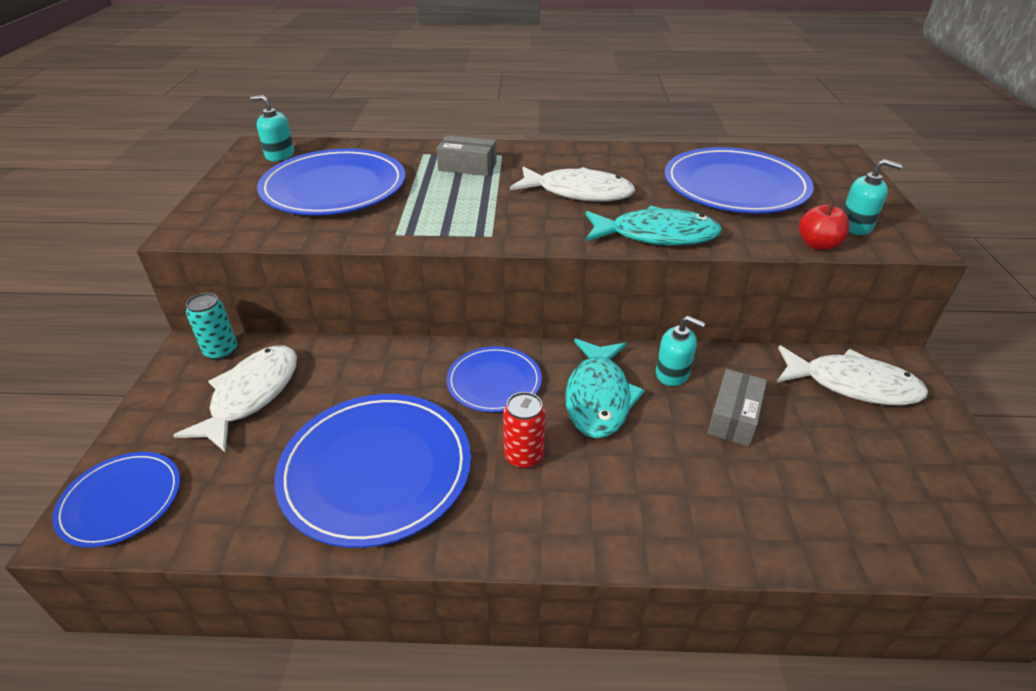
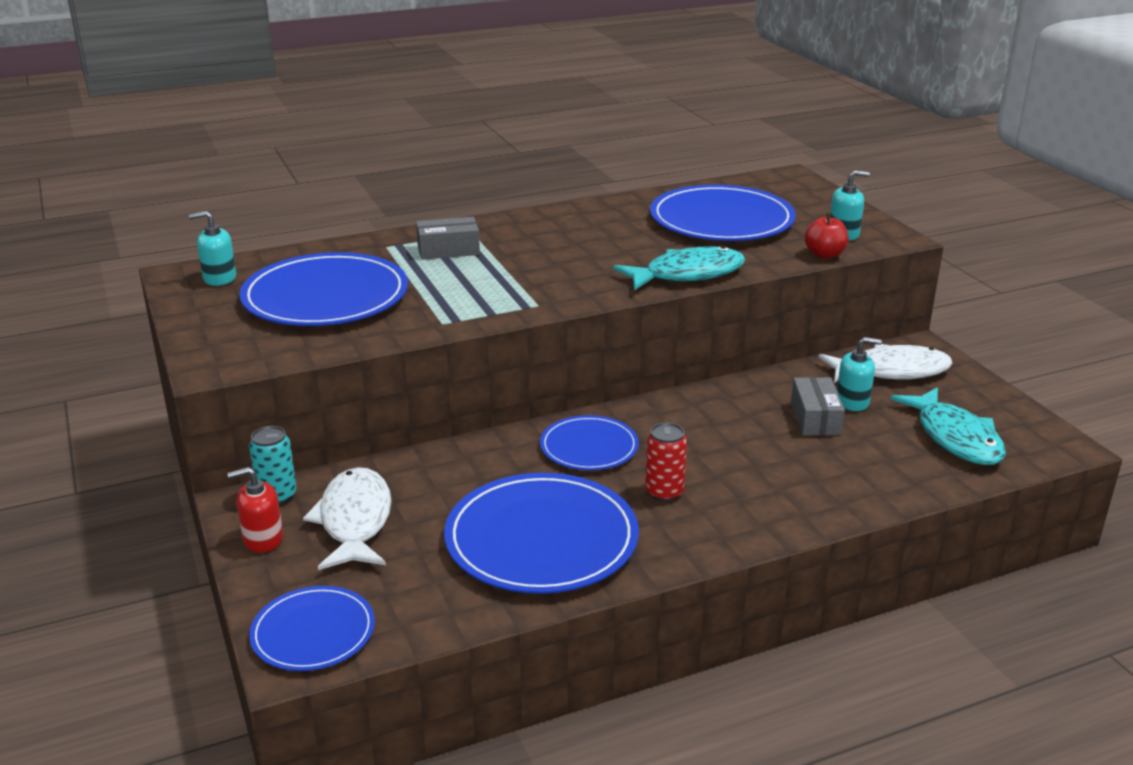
camera: 25 degrees left, 10 degrees down
white fish [510,166,635,202] -> none
turquoise fish [565,339,645,438] -> turquoise fish moved to [891,387,1006,465]
turquoise soap dispenser [656,316,705,386] -> turquoise soap dispenser moved to [837,337,882,411]
none -> red soap dispenser [227,467,283,553]

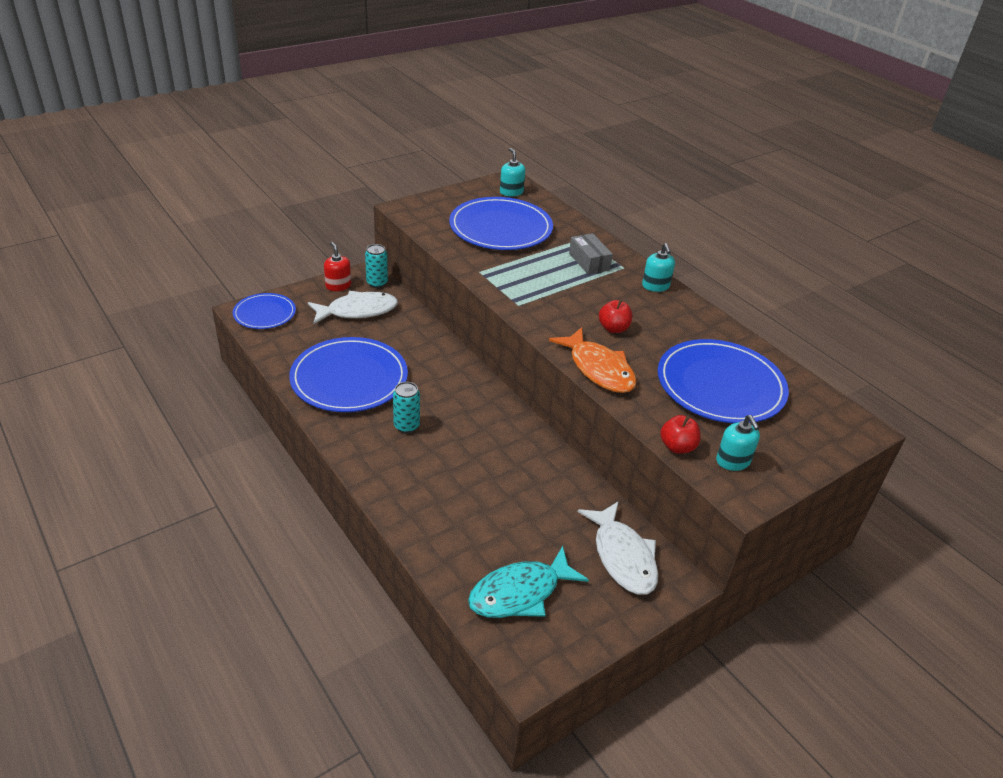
camera: 75 degrees right, 10 degrees up
blue plate [540,415,639,470] -> none
turquoise fish [613,246,746,290] -> orange fish [549,327,637,393]
red can [645,423,687,502] -> turquoise can [393,382,420,433]
grey box [791,377,845,435] -> none
turquoise soap dispenser [837,337,882,411] -> turquoise soap dispenser moved to [642,243,675,292]
none -> red apple [599,300,632,333]

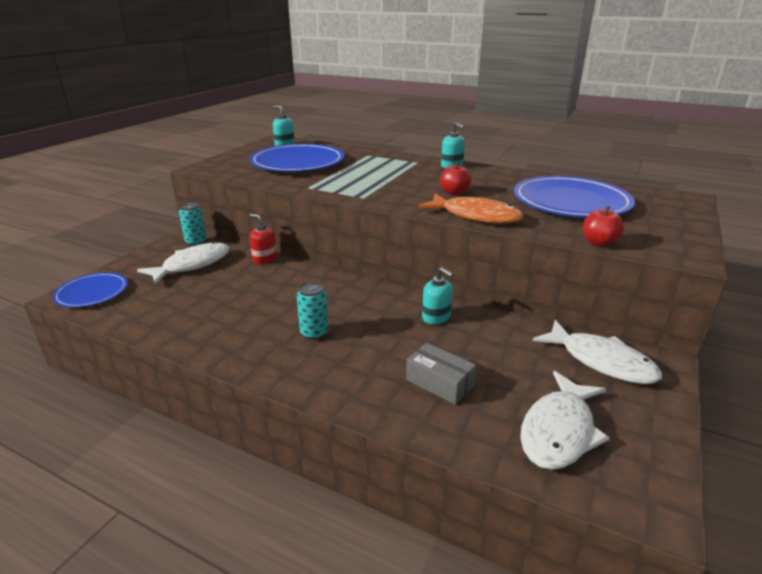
camera: 25 degrees left, 10 degrees down
blue plate [289,337,408,412] -> none
red soap dispenser [324,242,351,291] -> red soap dispenser moved to [250,214,277,264]
turquoise fish [468,546,589,618] -> white fish [520,371,610,470]
grey box [569,233,613,274] -> grey box moved to [406,343,476,405]
turquoise soap dispenser [716,415,760,471] -> turquoise soap dispenser moved to [422,267,453,324]

